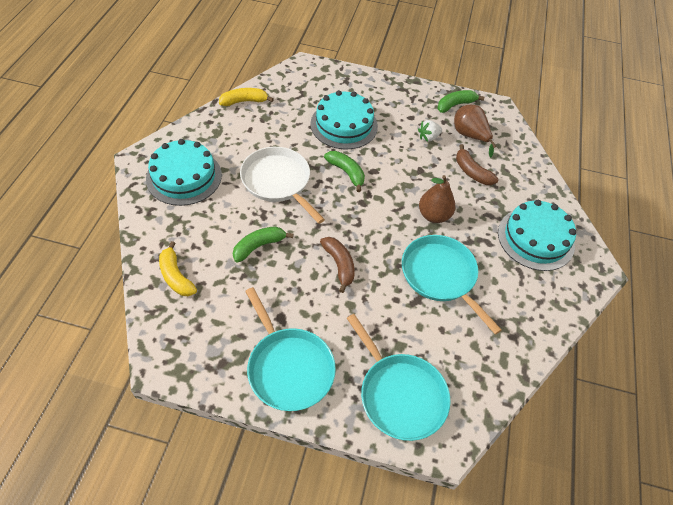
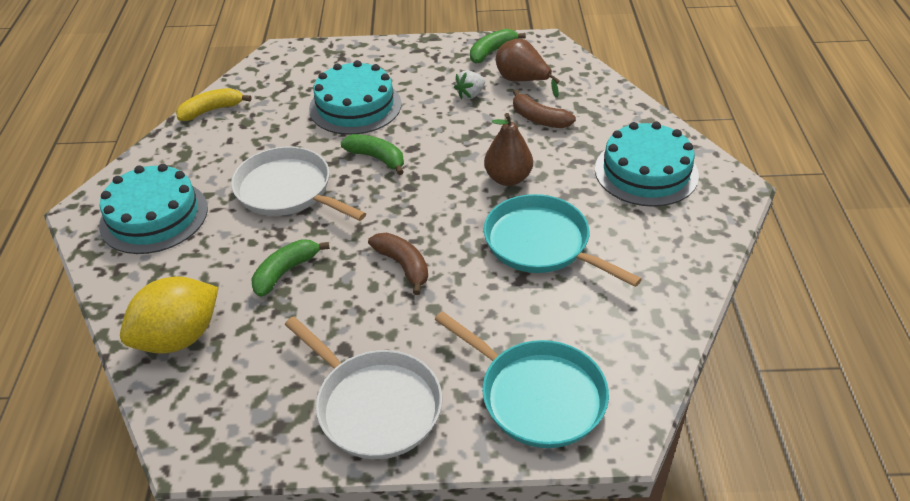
camera: 10 degrees left, 10 degrees down
yellow banana [159,241,197,296] -> yellow lemon [120,276,219,354]
turquoise pan [245,287,336,411] -> white pan [285,317,442,459]

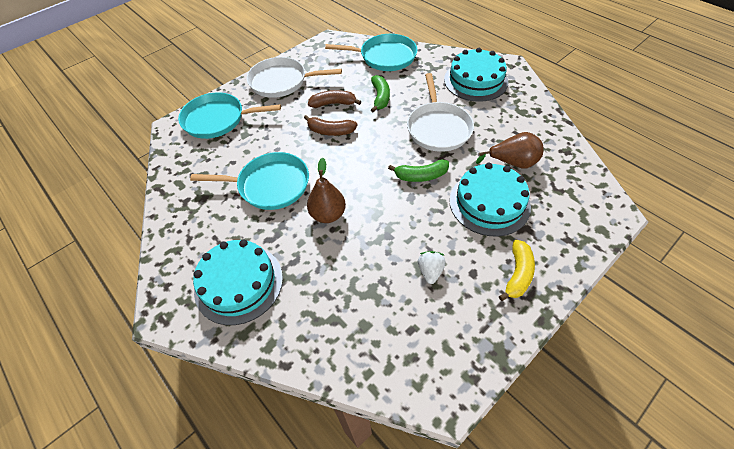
camera: 140 degrees right, 10 degrees up
yellow lemon [120,276,219,354] -> turquoise pan [325,34,417,71]
yellow banana [176,88,251,121] -> yellow banana moved to [499,240,535,301]
white pan [231,147,366,221] -> white pan turned 90 degrees clockwise [407,73,474,152]
green banana [470,29,526,64] -> none
brown pear [496,39,560,98] -> brown pear moved to [476,132,544,168]
brown banana [513,90,576,128] -> brown banana moved to [308,90,361,108]

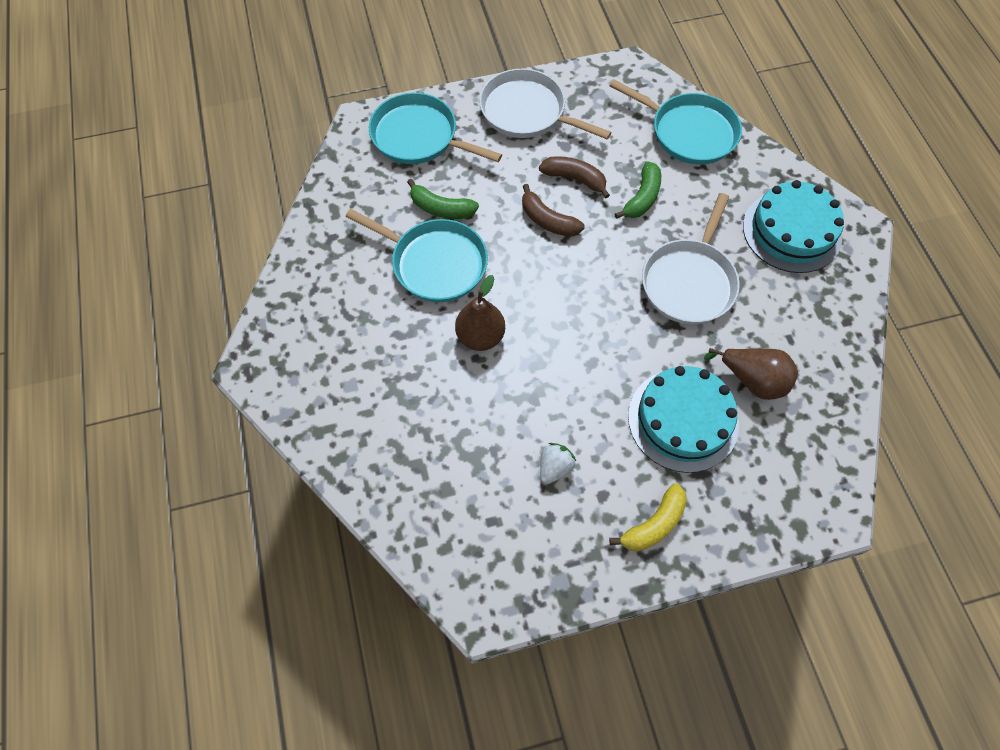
camera: 25 degrees right, 10 degrees up
turquoise cake [193,240,283,325] -> none
green banana [388,159,449,182] -> green banana moved to [407,179,479,219]

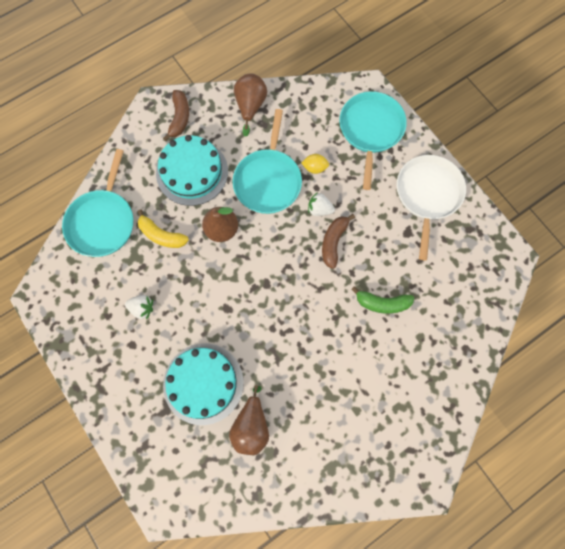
camera: 70 degrees right, 10 degrees up
green banana [407,179,479,219] -> yellow lemon [301,154,329,174]
brown banana [539,156,610,199] -> brown banana moved to [163,90,189,141]
yellow banana [609,483,687,551] -> yellow banana moved to [137,209,189,248]
turquoise pan [610,79,742,165] -> turquoise pan moved to [62,149,133,257]
white pan [642,193,740,324] -> none
turquoise cake [743,180,844,273] -> turquoise cake moved to [156,135,228,206]
none -> brown pear [234,73,267,137]
none -> white strawberry [308,192,335,216]

